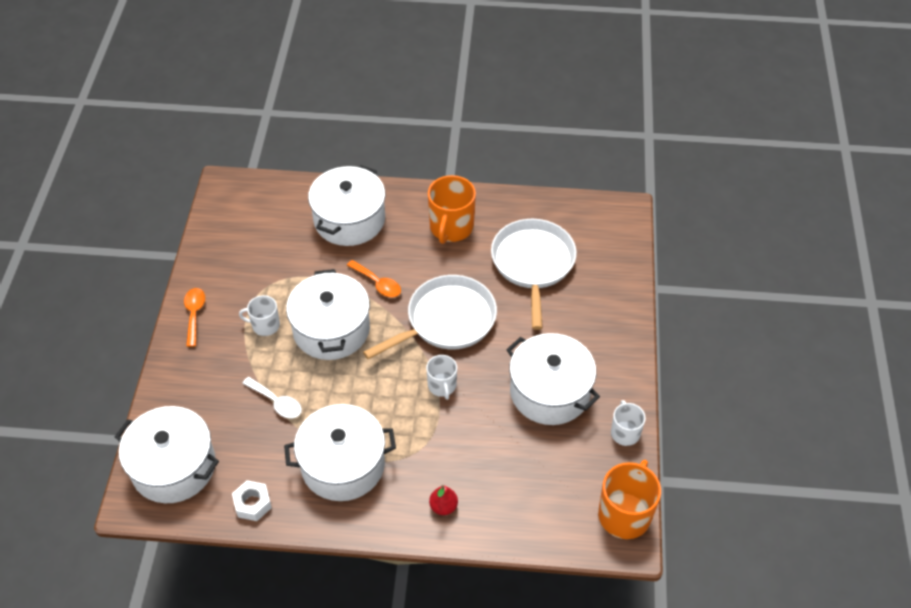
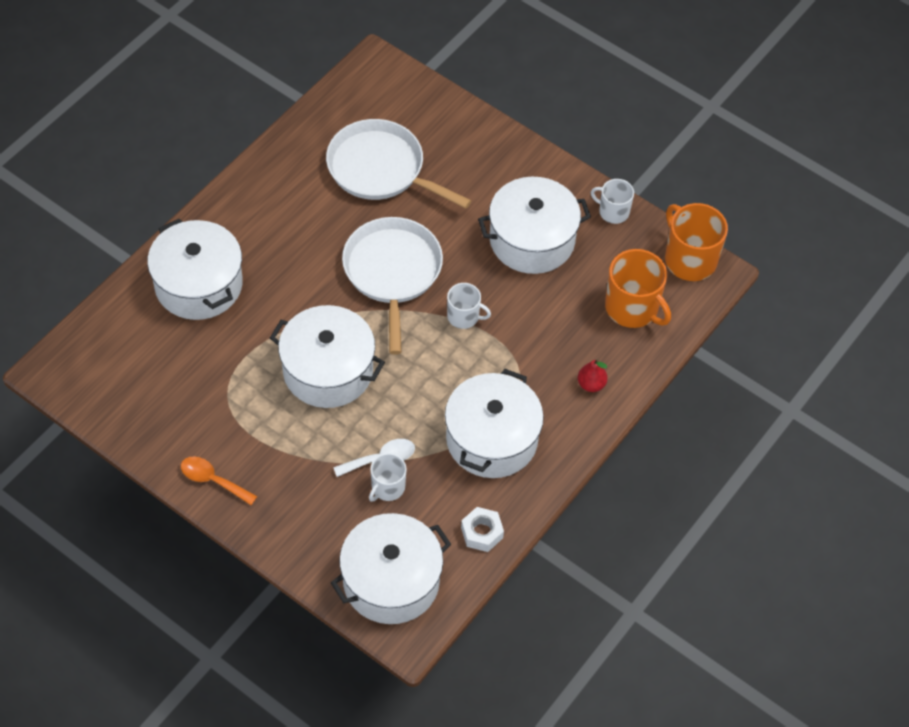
camera: 60 degrees left, 5 degrees up
white mug [239,295,280,336] -> white mug moved to [369,453,407,501]
orange spoon [347,260,401,297] -> none
orange mug [428,175,476,244] -> orange mug moved to [605,249,671,328]

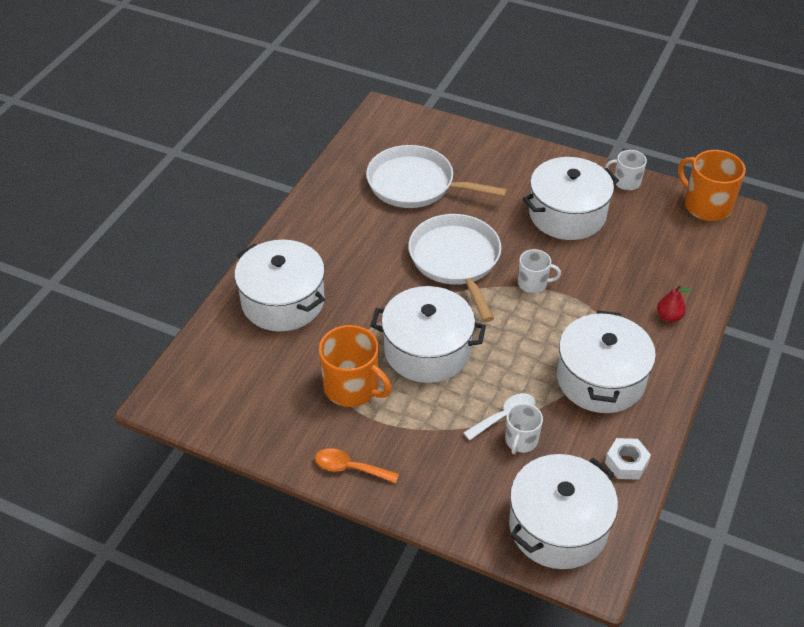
camera: 10 degrees left, 10 degrees down
orange mug [605,249,671,328] -> orange mug moved to [319,325,392,407]

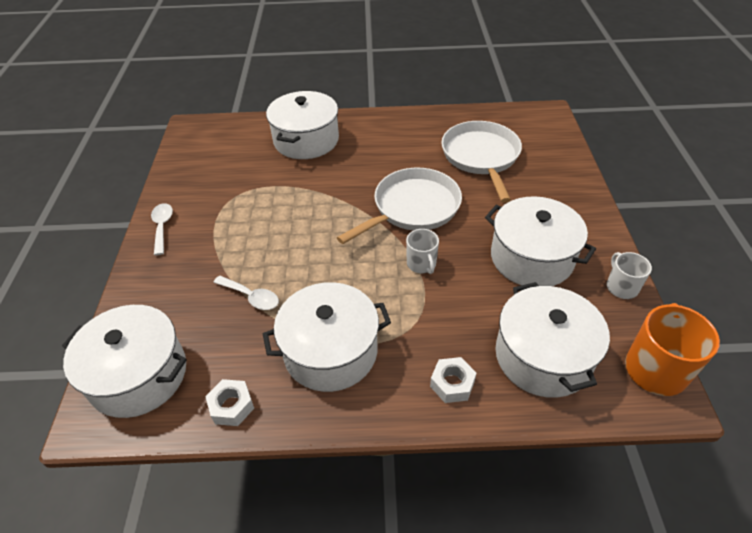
camera: 65 degrees right, 0 degrees up
orange spoon [315,448,399,483] -> white spoon [151,203,173,255]
orange mug [319,325,392,407] -> none
white pot [371,286,486,383] -> white pot moved to [496,282,610,398]
white mug [505,403,543,454] -> none
red pear [657,285,691,322] -> white nut [430,357,476,403]

